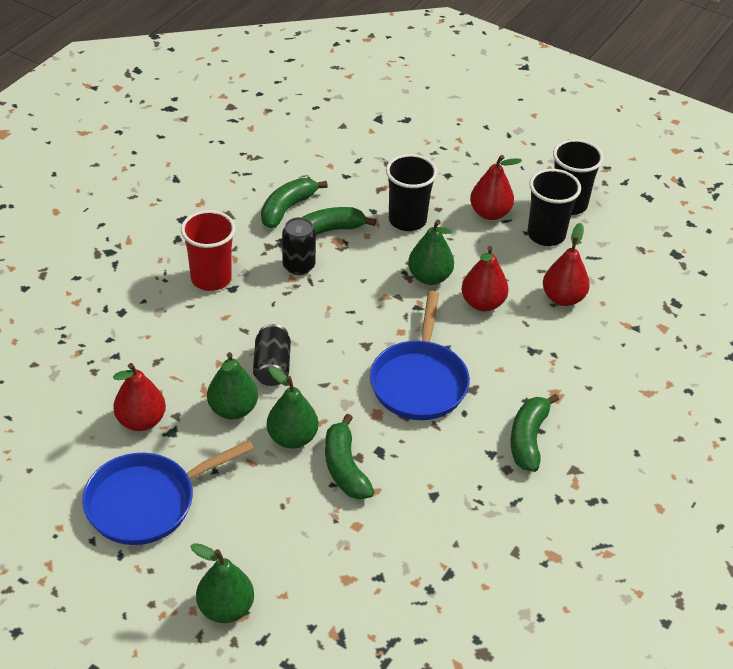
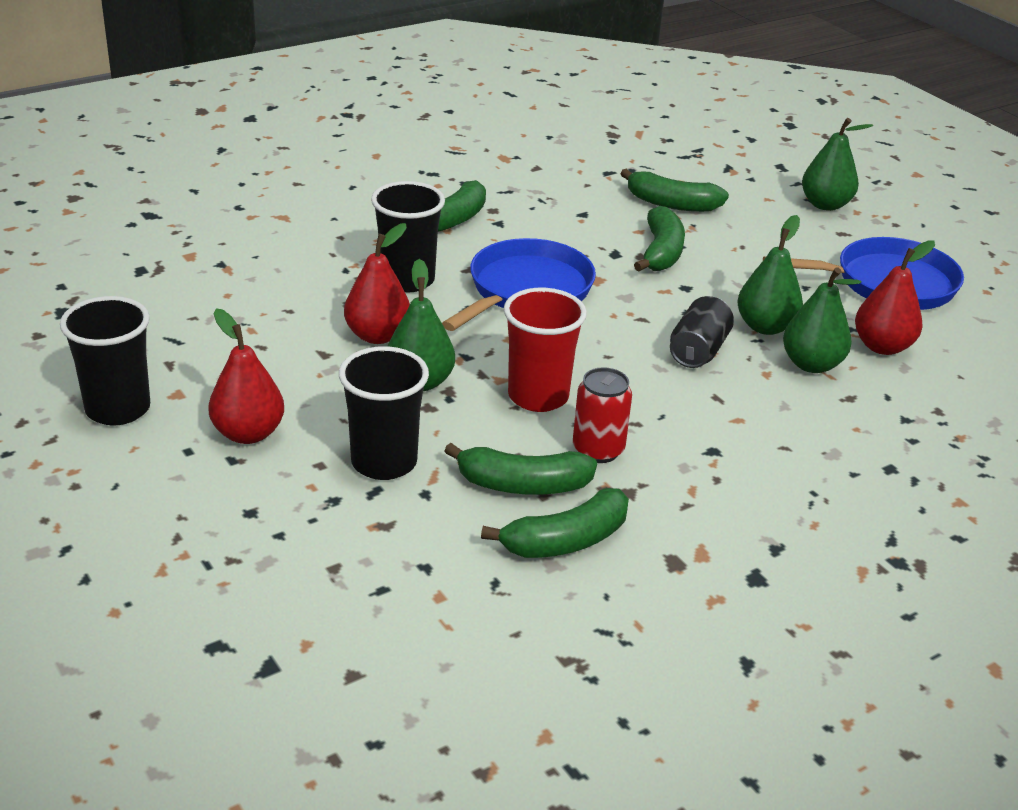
camera: 155 degrees left, 10 degrees down
red cup [181,210,236,291] -> red cup moved to [504,288,587,412]
green pear [267,366,318,448] -> green pear moved to [783,267,861,373]
black can [282,217,316,275] -> red can [573,367,632,463]
black cup [528,169,581,246] -> black cup moved to [371,181,445,292]
red pear [543,223,590,306] -> none
none -> green banana [620,169,729,212]

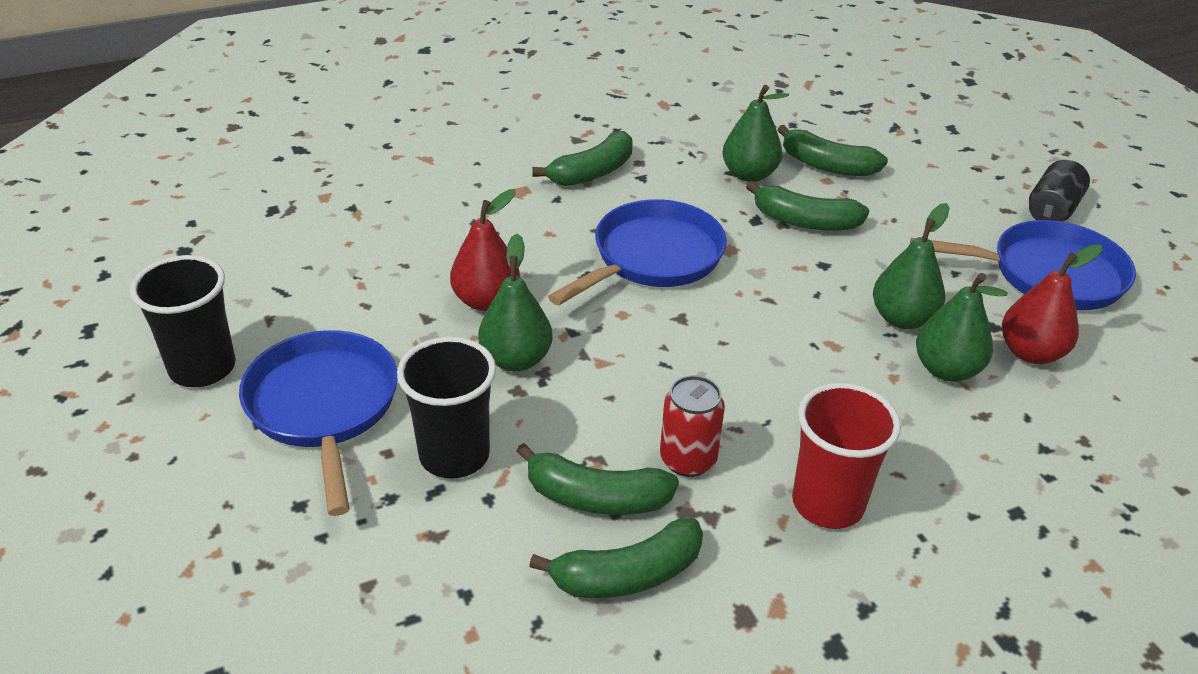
camera: 10 degrees right, 5 degrees up
red pear [208,308,284,444] -> blue pan [239,330,398,516]
black cup [371,181,445,292] -> none
red cup [504,288,587,412] -> red cup moved to [792,383,901,529]
green banana [634,206,685,271] -> green banana turned 90 degrees clockwise [746,181,869,231]
black can [670,296,734,368] -> black can moved to [1029,160,1090,222]
green pear [802,118,873,211] -> green pear moved to [723,85,789,182]

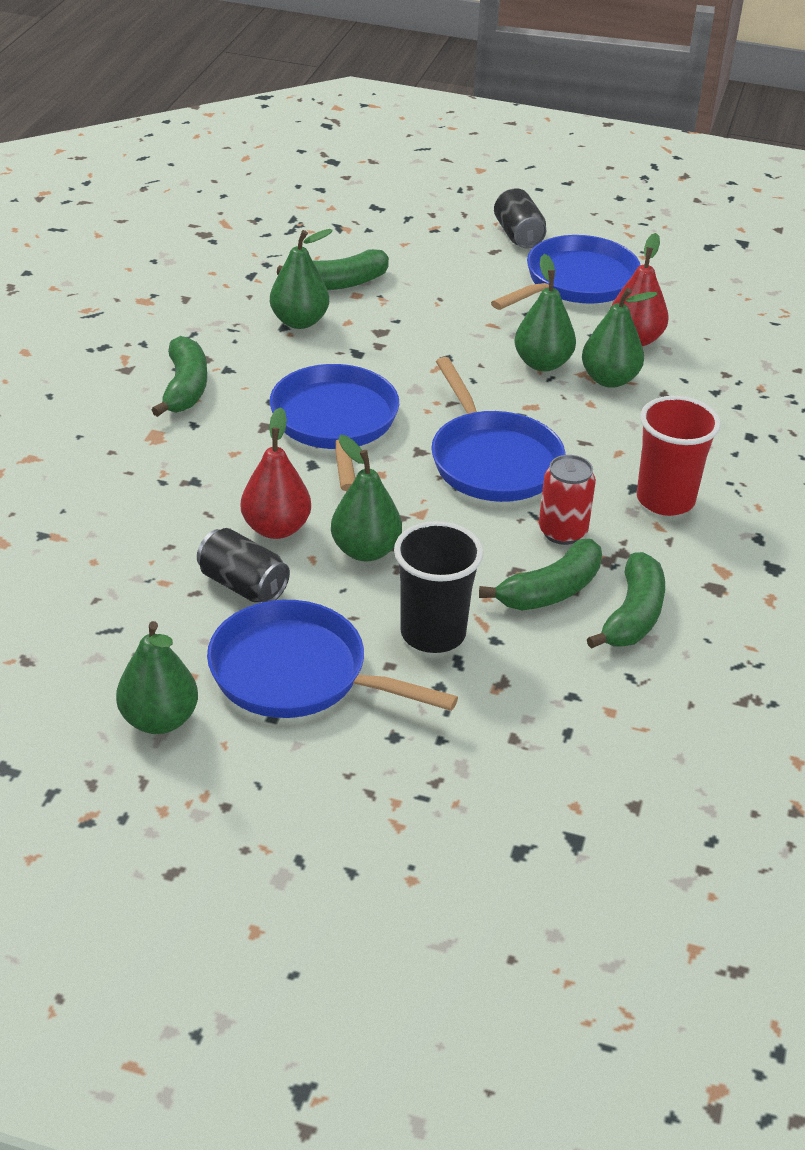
camera: 50 degrees left, 0 degrees up
black cup [130,255,235,387] -> green pear [116,621,198,734]
green banana [746,181,869,231] -> none
none -> black can [197,528,290,602]
none -> blue pan [431,357,565,502]

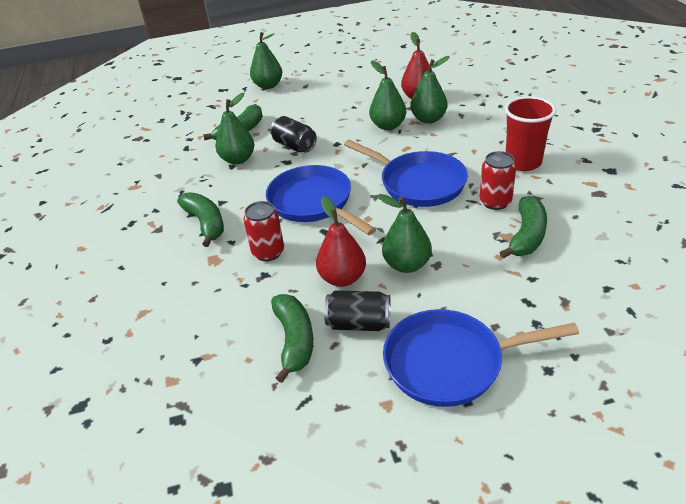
camera: 25 degrees left, 0 degrees up
green pear [116,621,198,734] -> green pear moved to [250,32,282,89]
black cup [394,521,483,653] -> none
blue pan [491,235,640,310] -> none
black can [494,188,546,249] -> black can moved to [270,116,317,153]
green banana [587,552,665,649] -> green banana moved to [271,294,313,383]
none -> red can [243,201,284,262]

